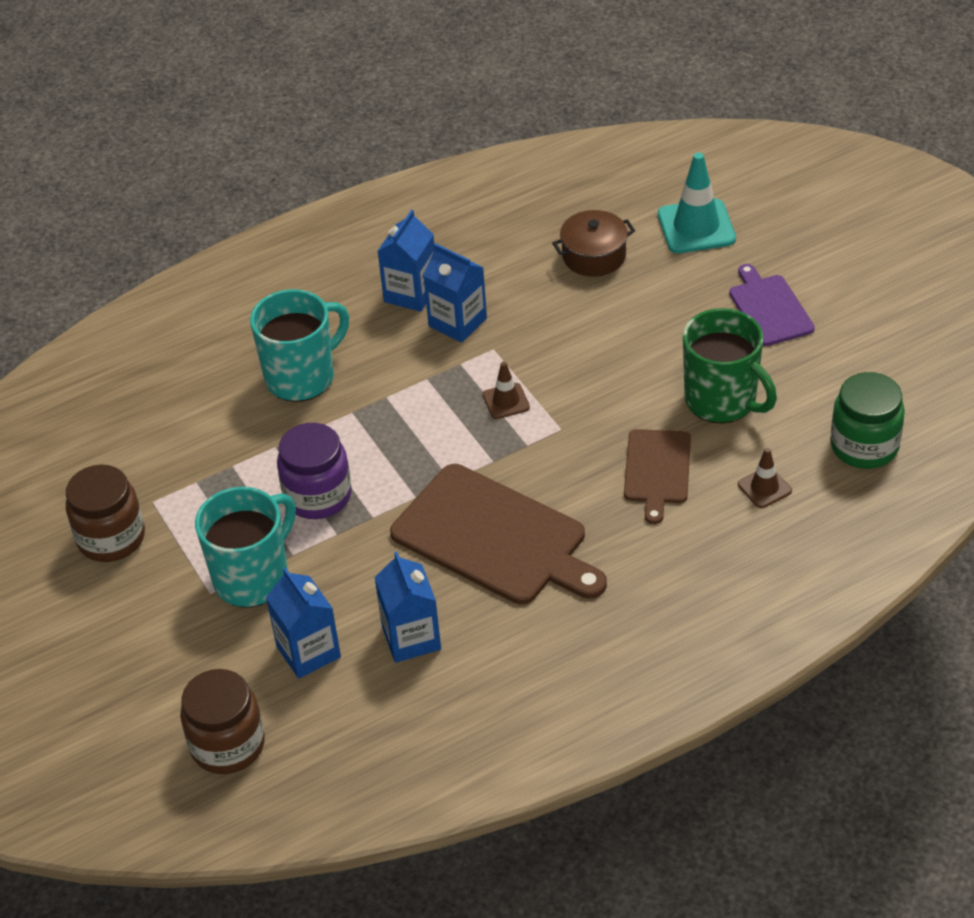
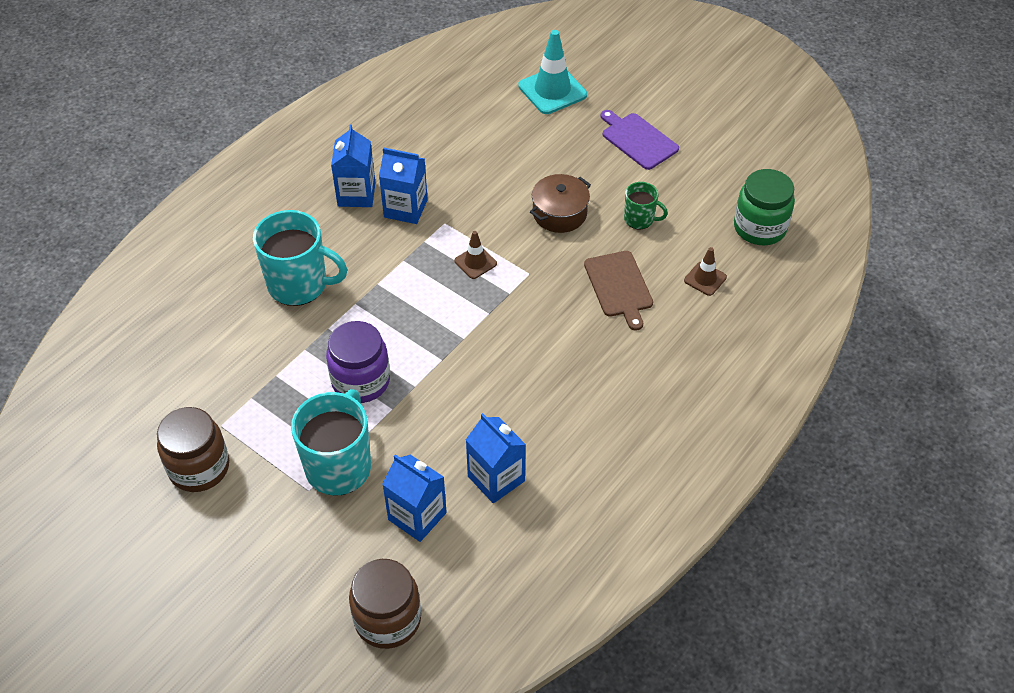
camera: 25 degrees left, 5 degrees up
turquoise mug [250,289,349,402] -> turquoise mug turned 75 degrees clockwise [253,210,347,306]
brown cutting board [390,464,607,605] -> none
brown pot [552,210,635,277] -> brown pot moved to [530,174,591,233]
green mug [683,308,777,423] -> green mug [624,182,668,229], size x0.52

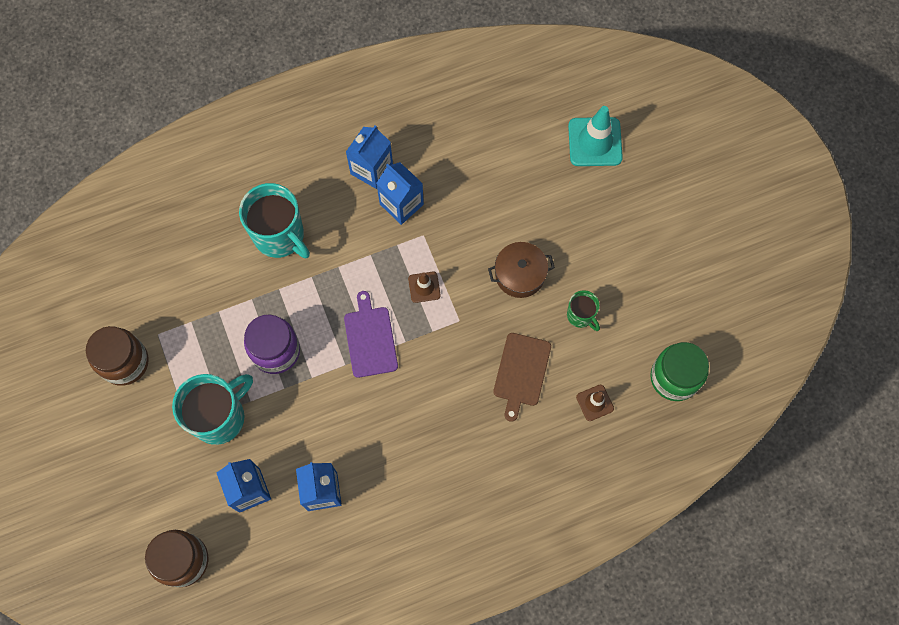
camera: 30 degrees right, 20 degrees up
purple cutting board [601,110,679,170] -> purple cutting board moved to [344,291,398,378]

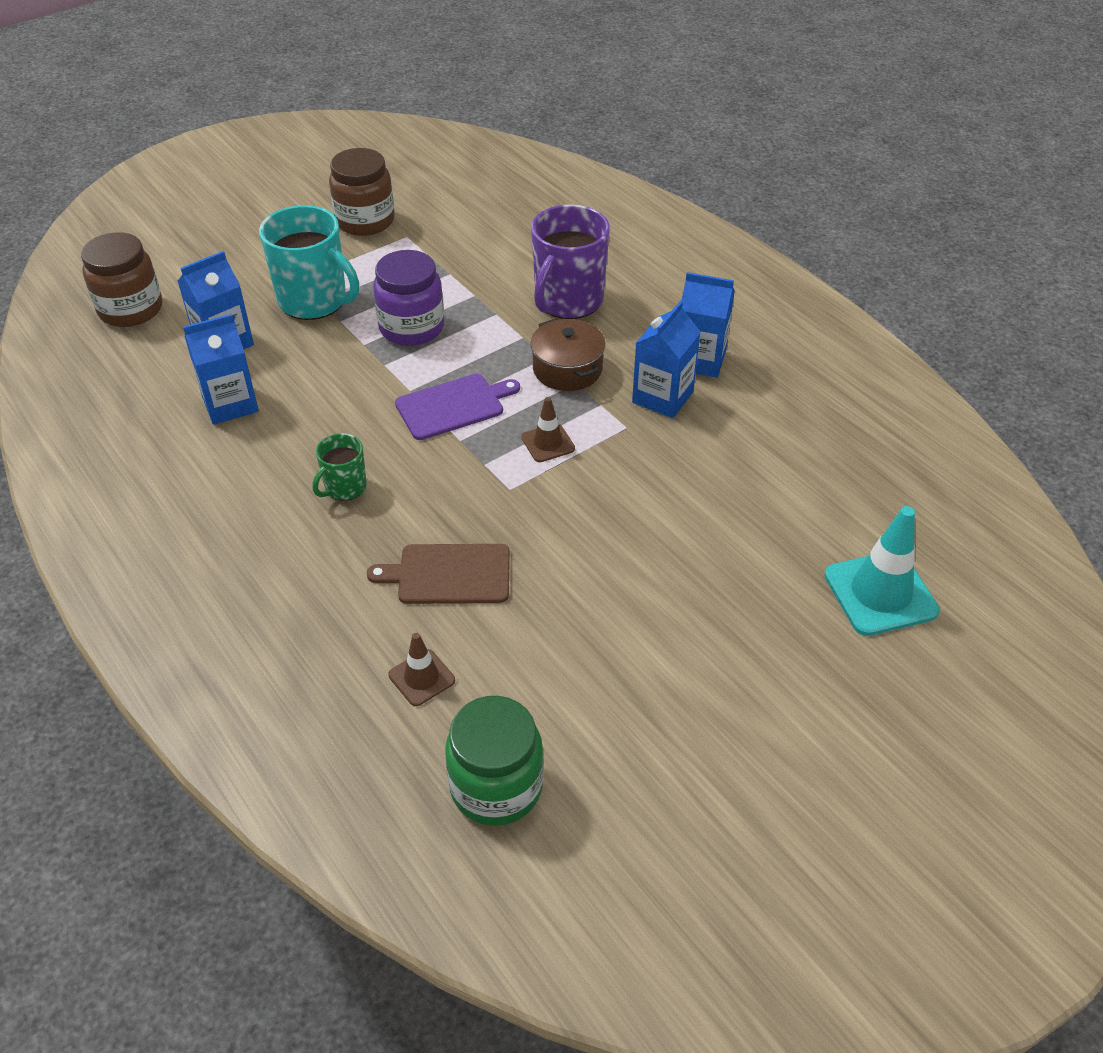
camera: 75 degrees right, 25 degrees down
turquoise mug [239,183,310,258] -> purple mug [531,204,610,319]
brown pot [488,242,555,298] -> brown pot moved to [531,319,606,391]
green mug [567,290,600,331] -> green mug moved to [313,433,367,501]

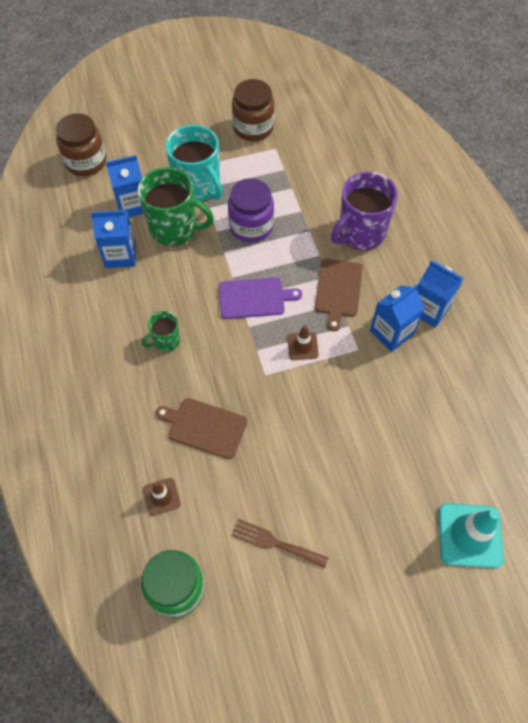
camera: 20 degrees right, 15 degrees up
brown pot [531,319,606,391] -> brown cutting board [315,259,363,331]
none -> green mug [138,167,214,246]
none -> brown fork [232,519,328,568]

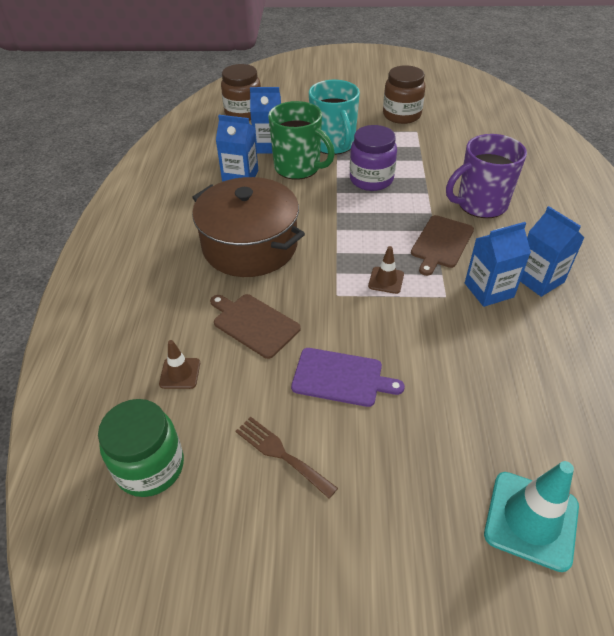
camera: 20 degrees right, 15 degrees down
green mug [142,311,180,352] -> brown pot [192,177,305,277]
purple cutting board [219,277,302,319] -> purple cutting board moved to [291,348,405,407]

